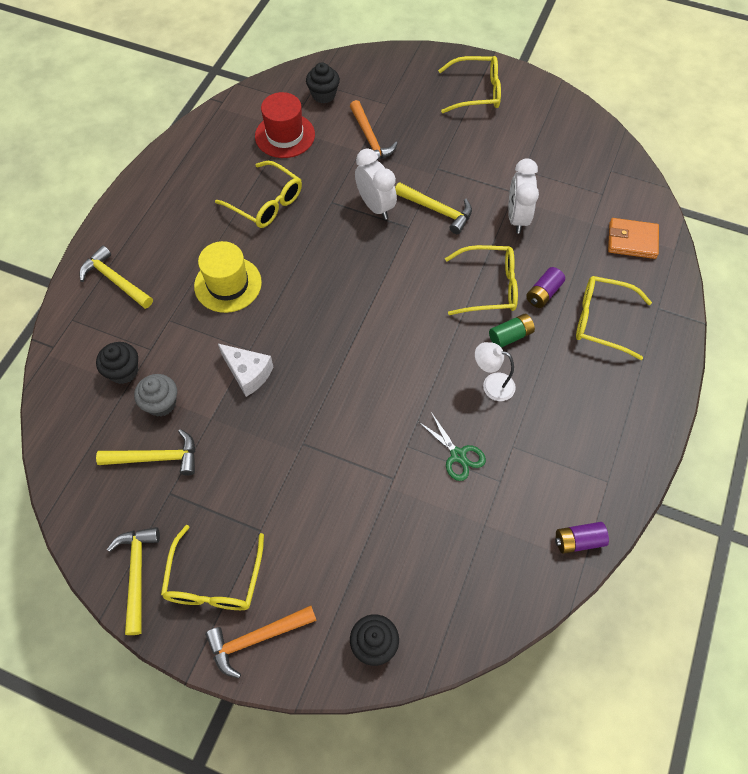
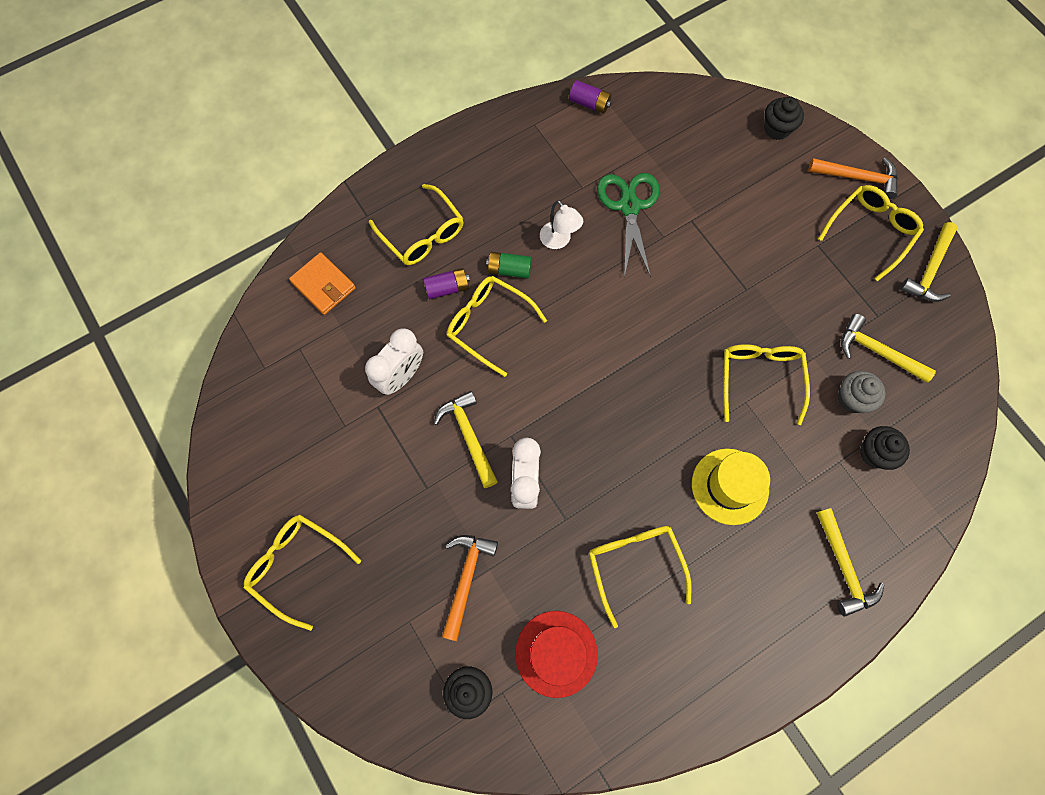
camera: 145 degrees left, 10 degrees up
white cheese [218,344,273,397] -> yellow glasses [723,344,810,425]
green scissors [419,412,486,481] -> green scissors [597,173,660,277], size x1.63

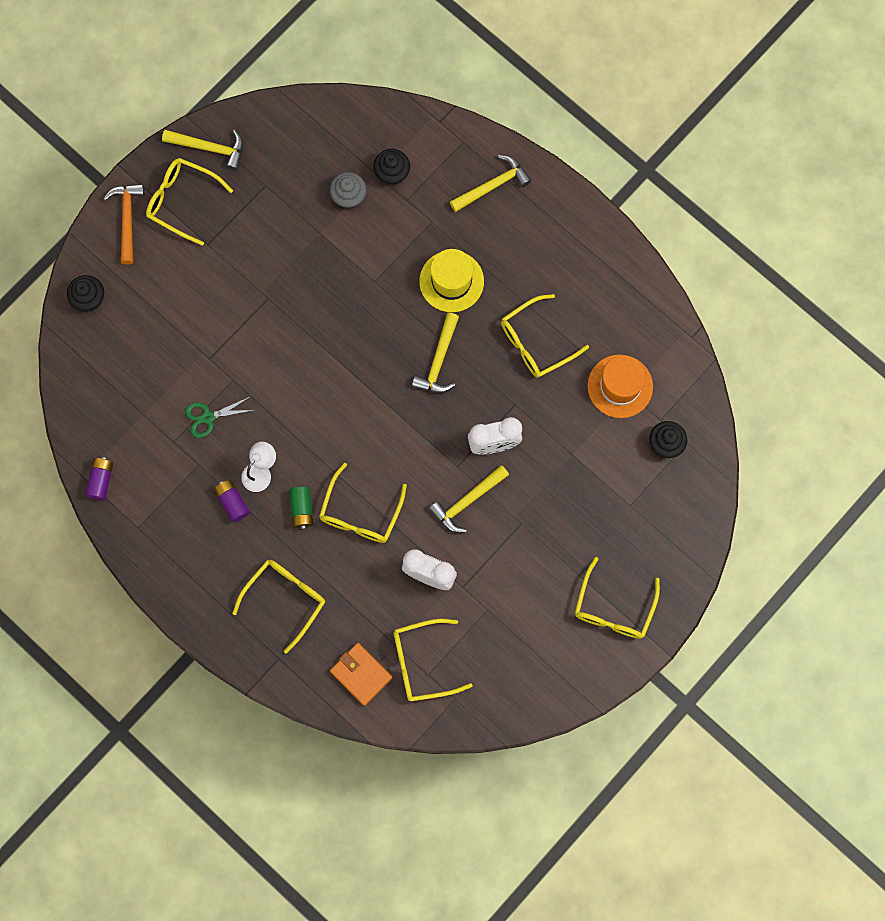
camera: 105 degrees left, 5 degrees up
orange wallet [289,252,356,315] -> orange wallet turned 75 degrees counterclockwise [330,643,392,706]
purple battery [423,268,470,299] -> purple battery moved to [214,480,250,523]
orange hammer [442,535,498,641] -> none
red hat [515,611,598,698] -> orange hat [587,355,653,418]
green scissors [597,173,660,277] -> green scissors [185,397,254,438], size x0.61
yellow glasses [723,344,810,425] -> yellow glasses moved to [394,619,473,701]
yellow hammer [841,314,936,383] -> yellow hammer moved to [412,313,459,393]

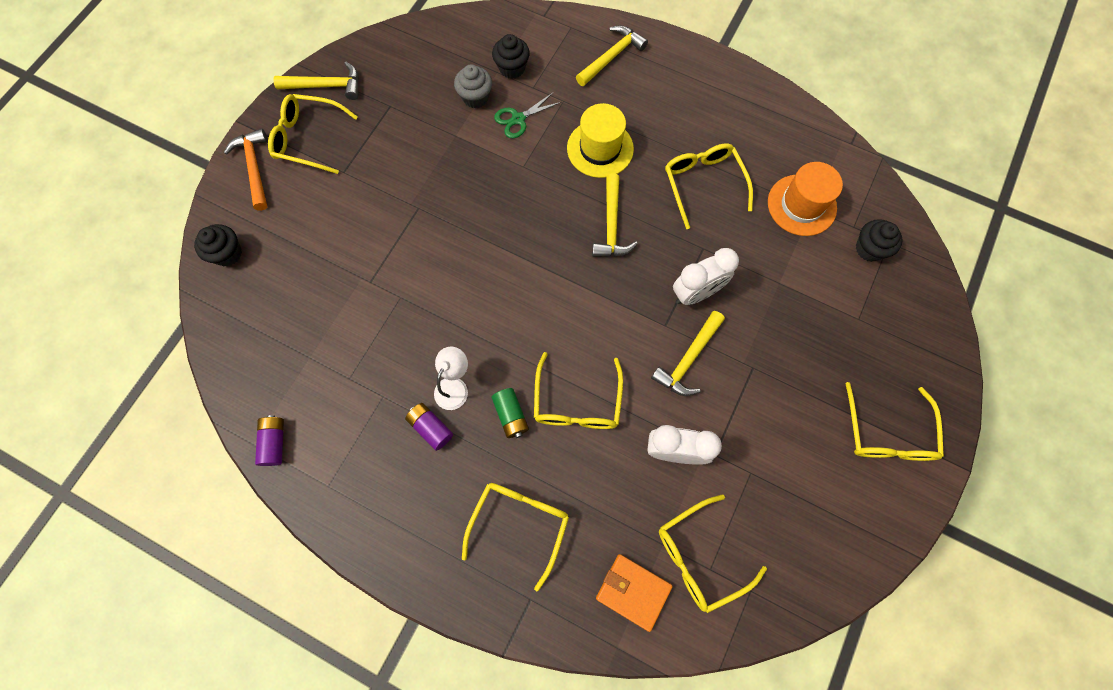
camera: 15 degrees left, 5 degrees down
green scissors [185,397,254,438] -> green scissors moved to [494,92,562,138]
yellow glasses [501,294,589,378] -> yellow glasses turned 120 degrees clockwise [665,143,753,229]

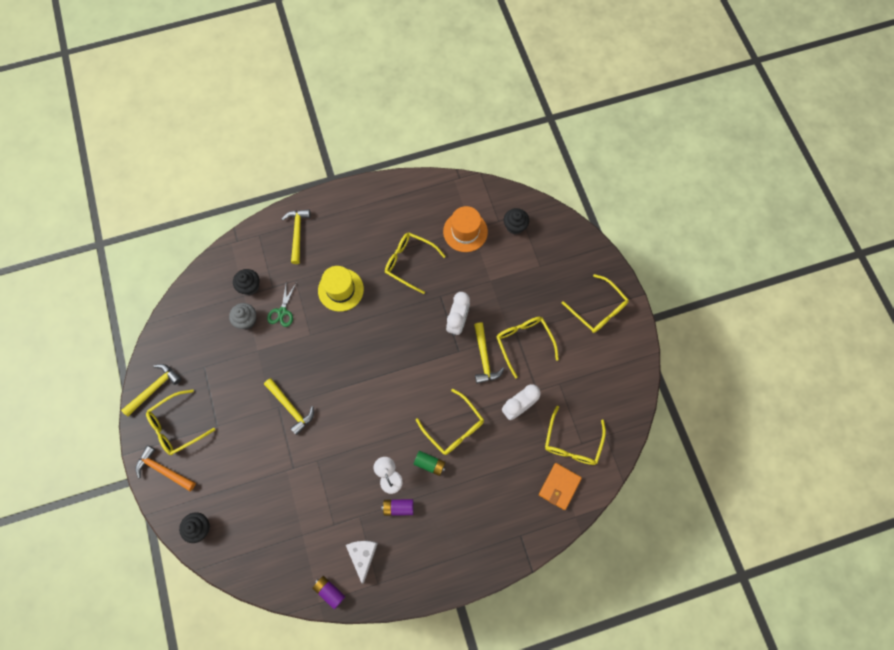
camera: 45 degrees left, 0 degrees up
yellow glasses [462,483,569,591] -> yellow glasses moved to [496,317,559,378]
yellow hammer [592,174,638,257] -> yellow hammer moved to [264,378,314,435]
orange wallet [596,554,673,632] -> orange wallet turned 45 degrees counterclockwise [539,463,582,510]
none -> white cheese [346,541,378,584]

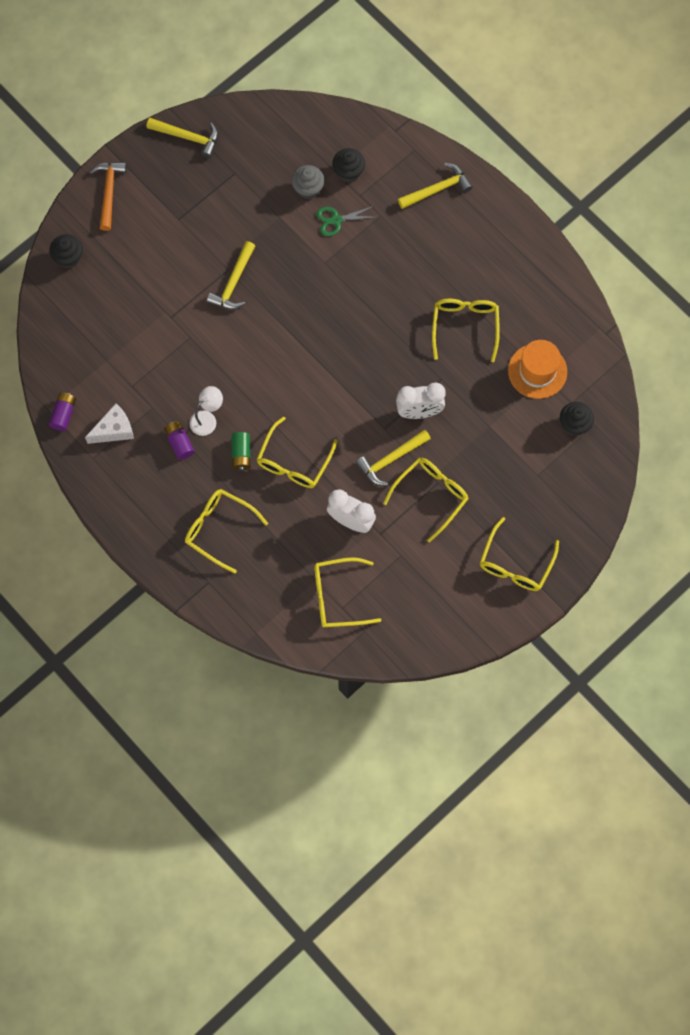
camera: 65 degrees right, 0 degrees up
yellow glasses [146,389,215,455] -> yellow glasses moved to [185,489,268,574]
yellow hat [318,266,364,312] -> none
orange wallet [539,463,582,510] -> none

